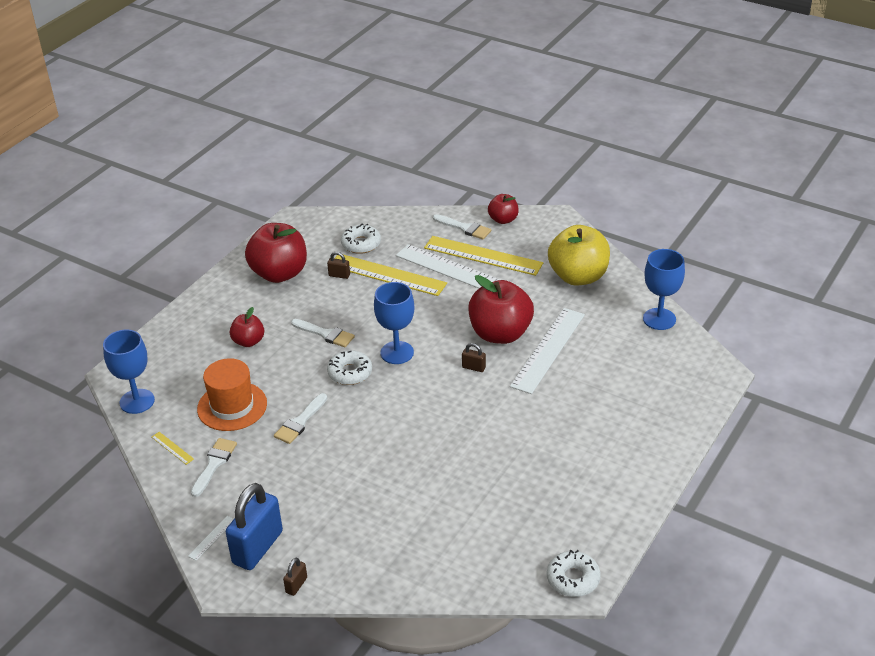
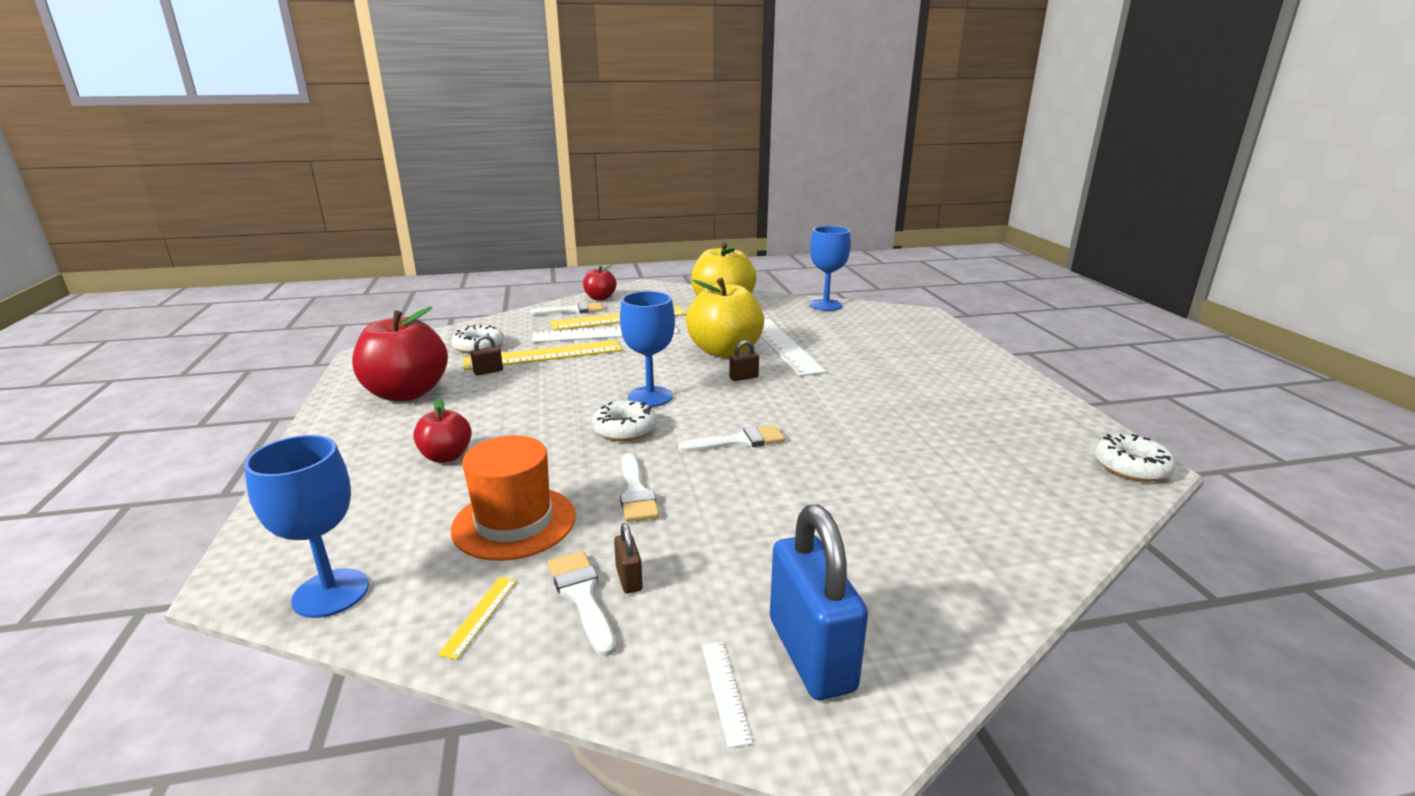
camera: 45 degrees left, 15 degrees down
yellow ruler [152,432,194,465] -> yellow ruler turned 75 degrees counterclockwise [438,577,517,660]
brown padlock [283,558,307,596] -> brown padlock moved to [614,523,643,594]
white brush [291,319,355,347] -> white brush moved to [678,425,785,452]
red apple [468,275,534,344] -> yellow apple [686,278,764,358]

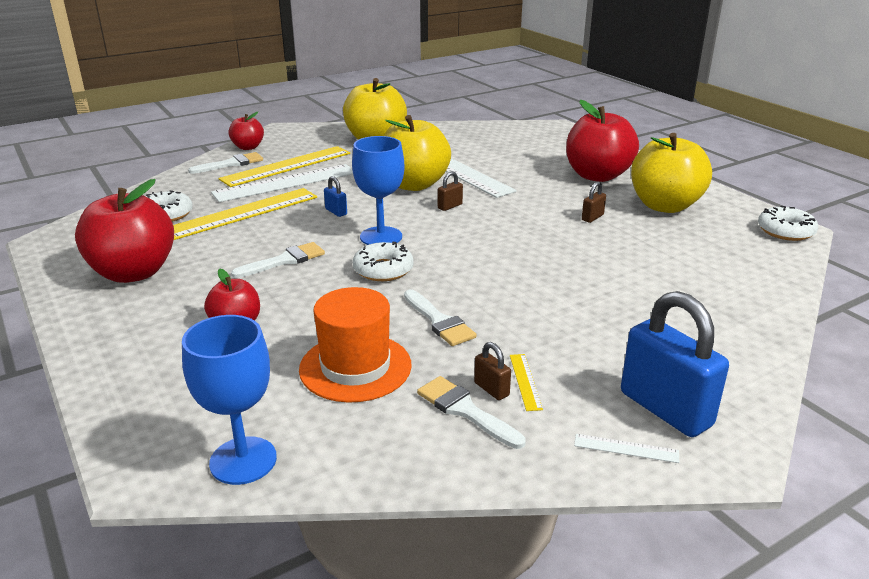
camera: 20 degrees left, 5 degrees up
yellow ruler [438,577,517,660] -> yellow ruler moved to [510,354,543,411]
brown padlock [470,335,503,376] -> brown padlock moved to [582,182,606,223]
white brush [678,425,785,452] -> white brush moved to [231,242,325,278]
white ruler [702,642,753,748] -> white ruler turned 45 degrees counterclockwise [574,434,679,463]
blue goblet [809,226,851,311] -> none
none -> blue padlock [324,176,347,217]
none -> red apple [566,100,639,182]
none -> yellow apple [631,133,712,213]

